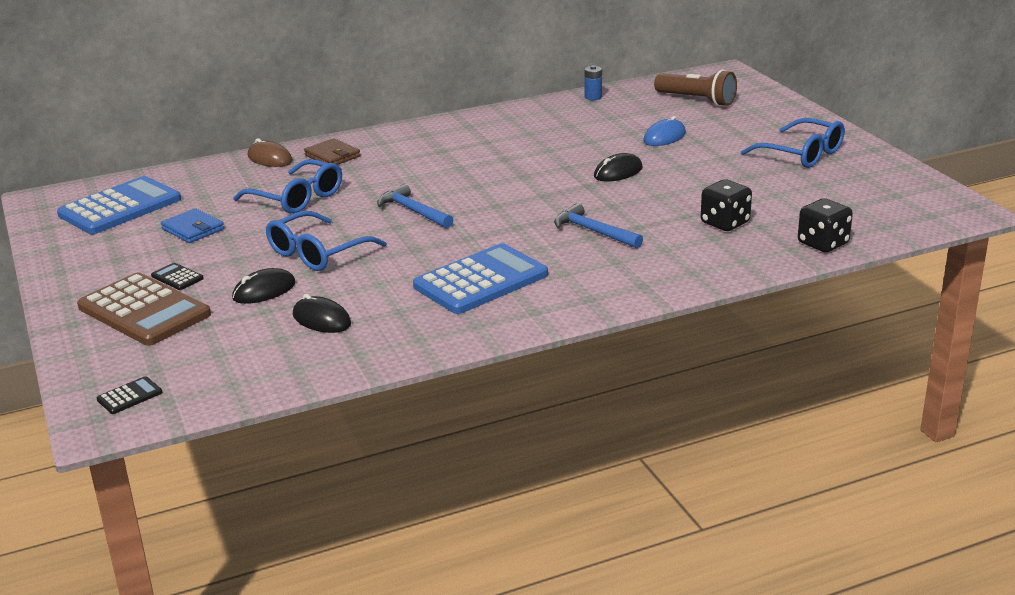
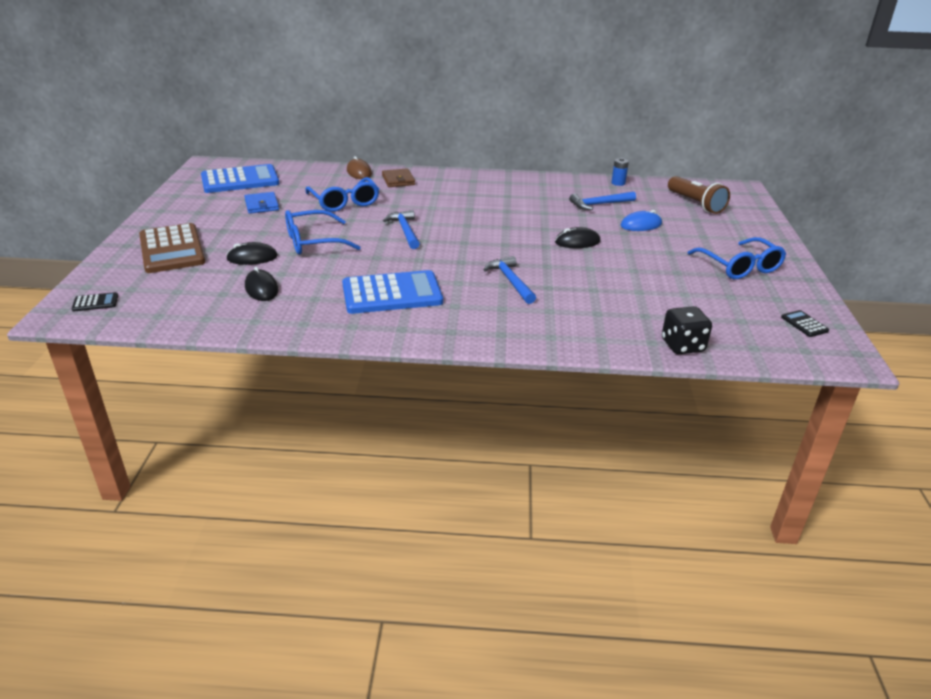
camera: 25 degrees right, 5 degrees up
black calculator [151,263,204,290] -> black calculator moved to [781,310,829,337]
black dice [701,179,752,231] -> none
none -> blue hammer [569,191,636,210]

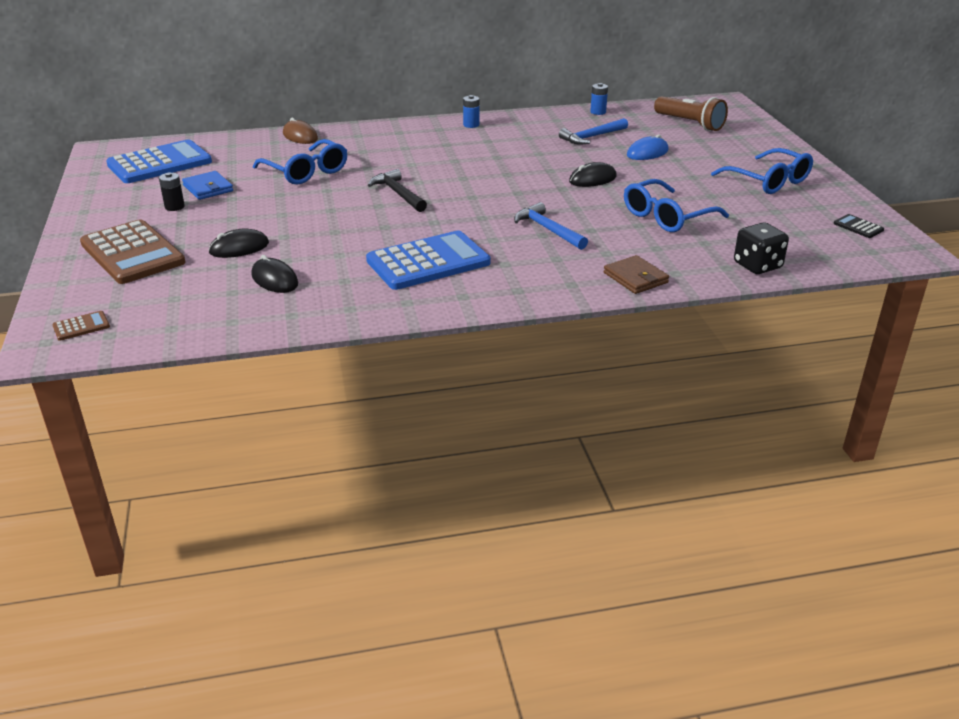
camera: 15 degrees left, 0 degrees up
black calculator [72,292,118,312] -> brown calculator [52,311,110,341]
blue glasses [285,210,361,254] -> blue glasses moved to [624,179,729,232]
brown wallet [382,168,415,187] -> brown wallet moved to [604,255,669,294]
blue hammer [383,210,420,249] -> black hammer [368,169,427,212]
none -> black battery [159,173,185,211]
none -> blue battery [463,95,479,128]

